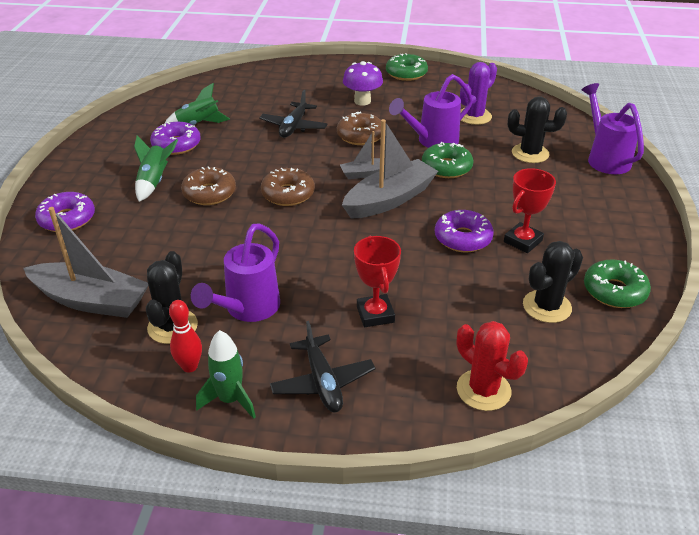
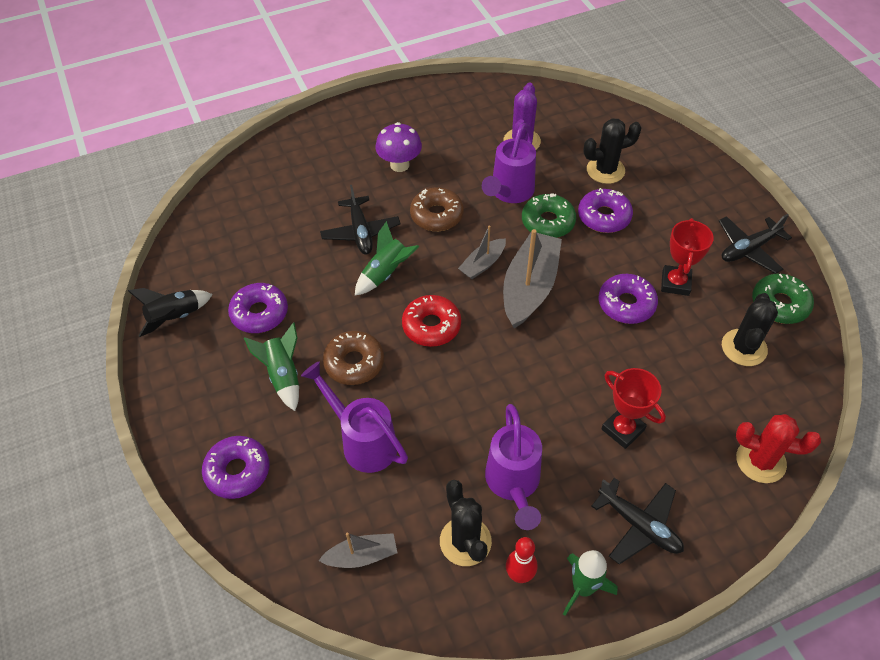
camera: 30 degrees left, 15 degrees up
grey boat [23,207,149,318] -> grey boat [318,533,397,568], size x0.53
green rocket [164,83,230,125] -> green rocket moved to [355,221,419,295]
brown donut [261,168,315,206] -> red donut [402,295,461,347]
green donut [386,53,428,81] -> none
purple watering can [582,83,644,174] -> purple watering can moved to [301,362,408,473]
none -> black rocket [128,288,213,337]
none -> purple donut [578,188,633,233]
none -> black plane [719,214,792,274]

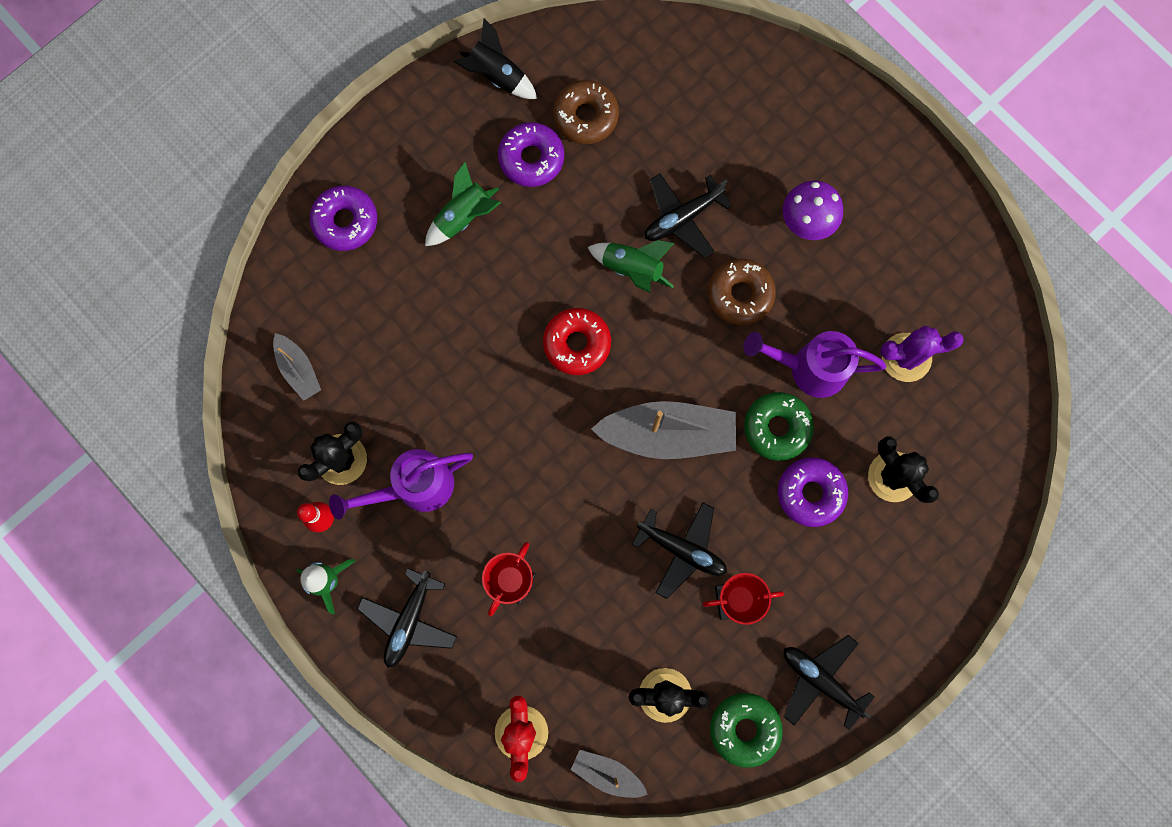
camera: 70 degrees right, 25 degrees up
purple watering can [301,362,408,473] -> none
brown donut [323,331,384,385] -> brown donut moved to [553,80,619,144]
grey boat [458,225,506,279] -> grey boat moved to [571,750,648,798]
purple donut [598,274,658,324] -> black plane [632,502,727,599]

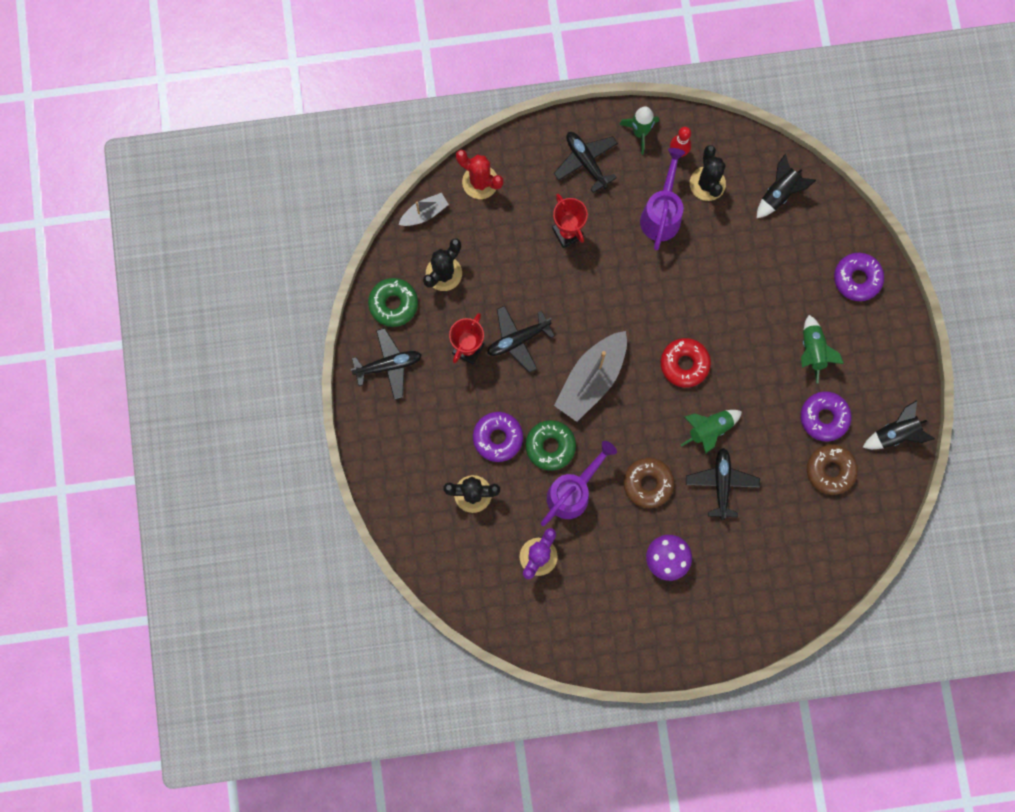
camera: 125 degrees right, 0 degrees up
grey boat [273,333,321,401] -> black rocket [757,154,816,218]

